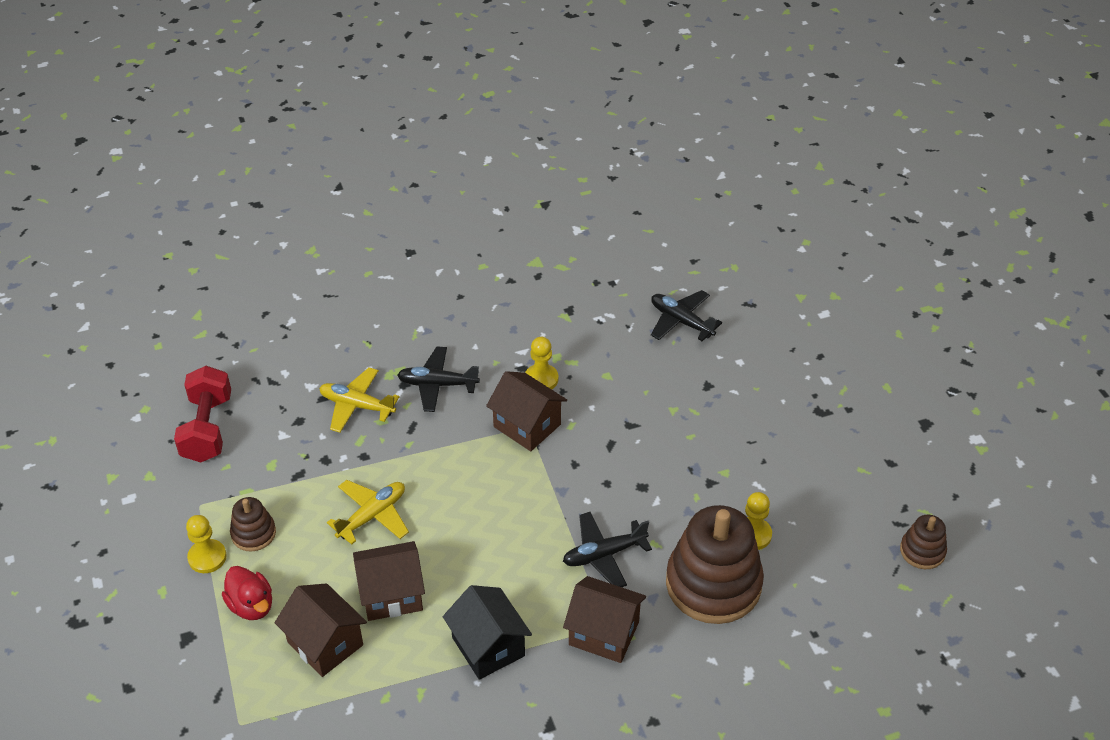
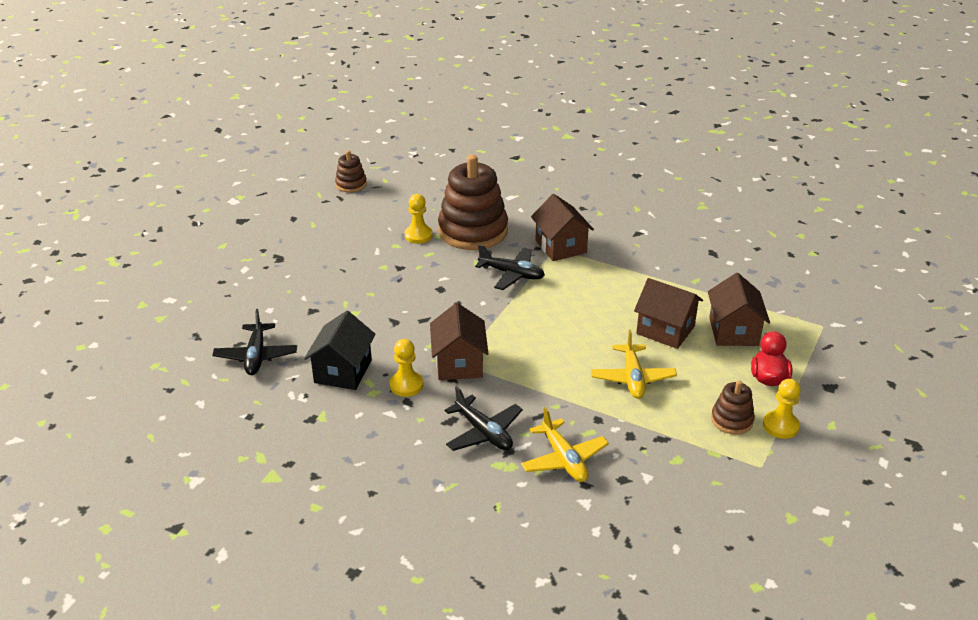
camera: 135 degrees left, 10 degrees down
red dumbbell [174,366,231,462] -> none
yellow plane [327,480,409,545] -> yellow plane turned 90 degrees counterclockwise [591,329,677,399]
black house [443,585,532,680] -> black house moved to [304,311,376,390]

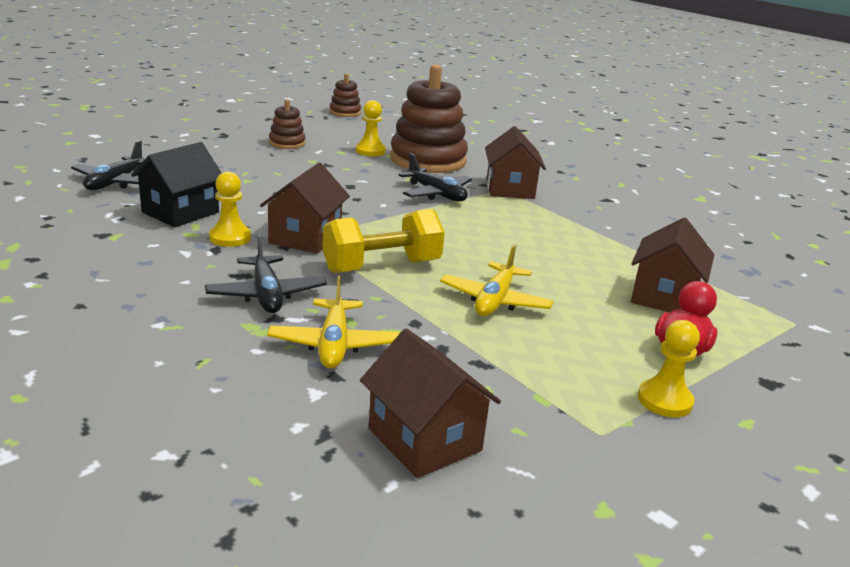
camera: 20 degrees right, 10 degrees down
brown house [634,278,703,349] -> brown house moved to [360,329,501,478]
brown stacking toy [711,380,755,435] -> brown stacking toy moved to [269,99,306,149]
none -> yellow dumbbell [322,209,445,273]

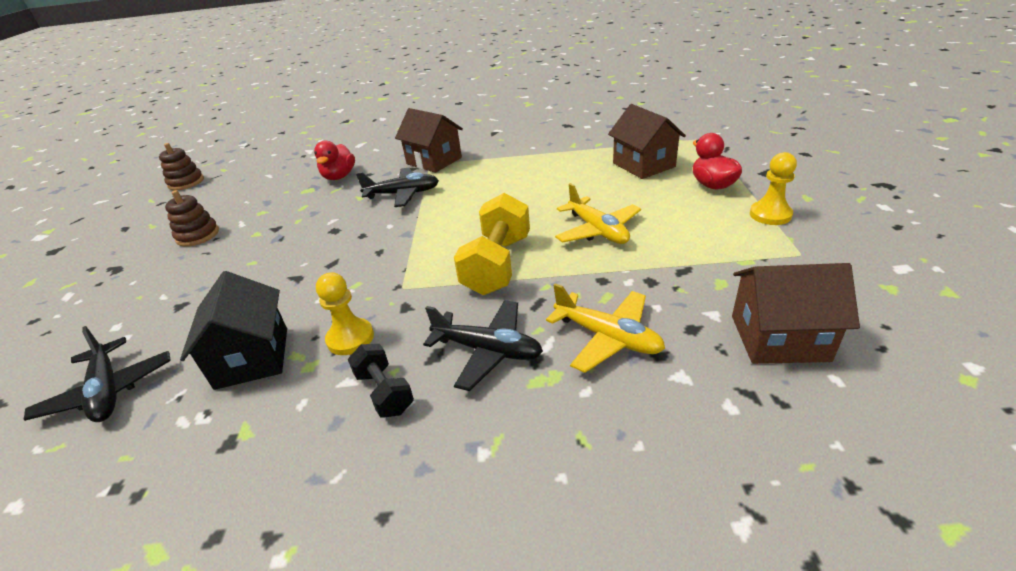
camera: 45 degrees left, 10 degrees up
brown house [260,163,350,254] -> none
yellow pawn [355,100,386,156] -> none
brown stacking toy [390,64,468,173] -> red duck [314,140,355,180]
none -> black dumbbell [348,344,414,418]

